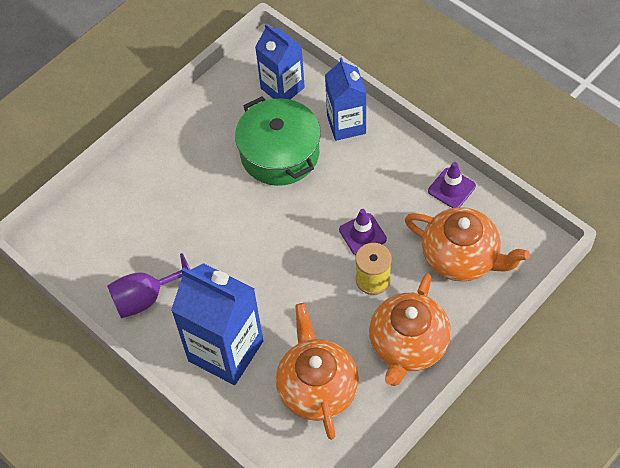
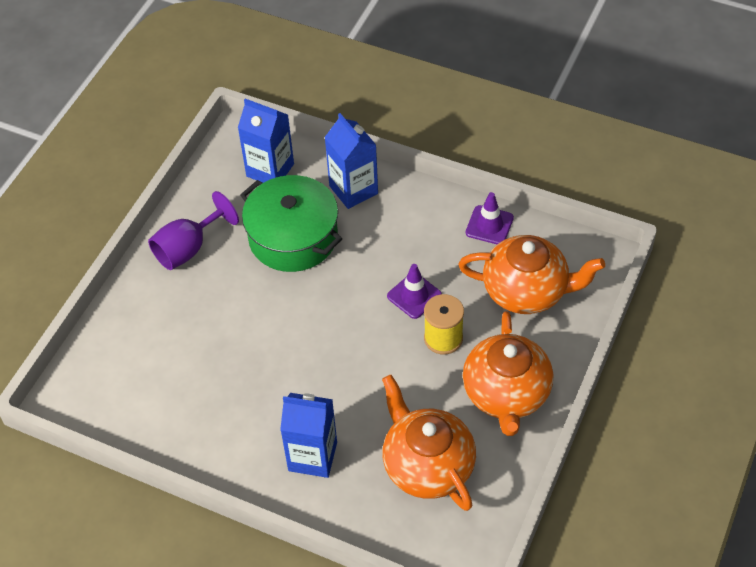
camera: 20 degrees left, 5 degrees down
purple goblet [107,253,191,318] -> purple goblet moved to [148,191,239,270]
blue carton [171,263,263,385] -> blue carton [280,393,337,478], size x0.65

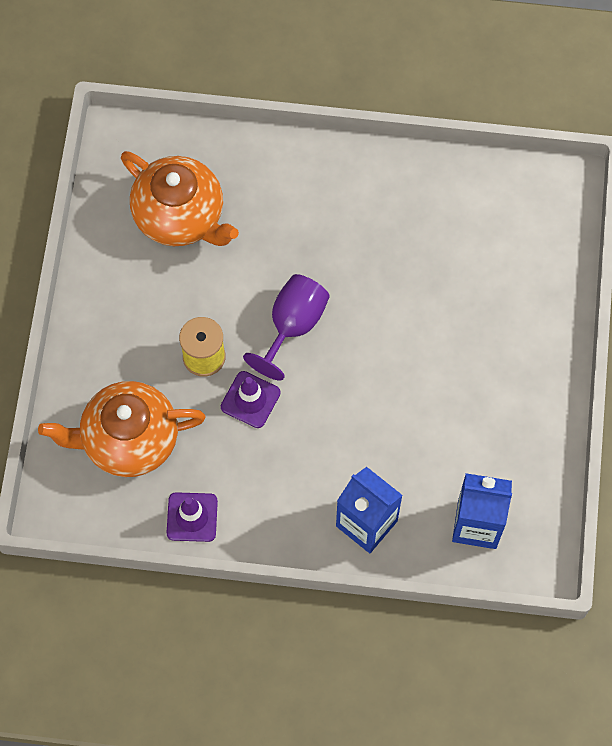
camera: 160 degrees right, 15 degrees up
purple goblet [148,191,239,270] -> purple goblet moved to [243,274,330,381]
green pot [240,175,342,272] -> none
blue carton [280,393,337,478] -> none
orange teapot [463,311,553,436] -> none

